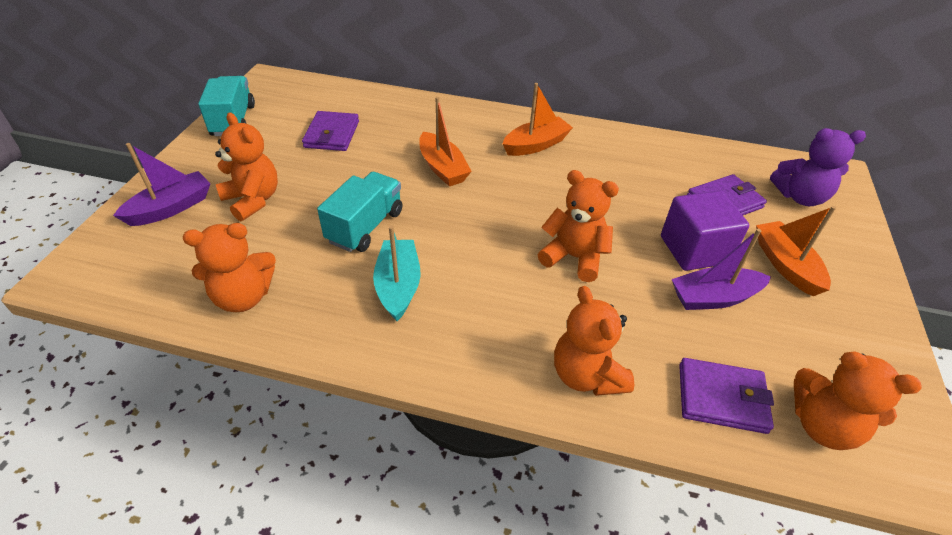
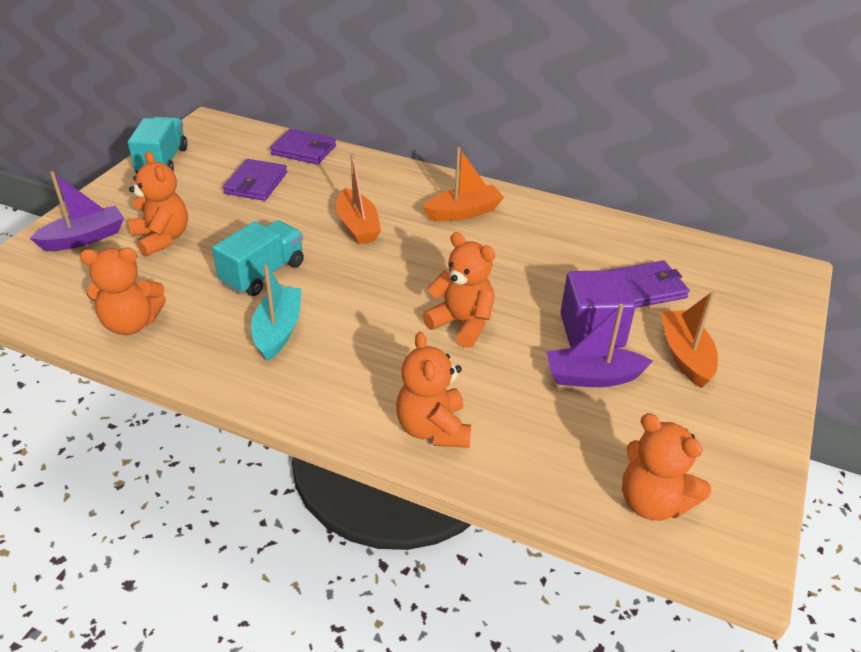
camera: 10 degrees right, 5 degrees down
purple wallet [679,358,774,434] -> purple wallet moved to [270,129,336,165]
purple teddy bear [770,128,866,206] -> none

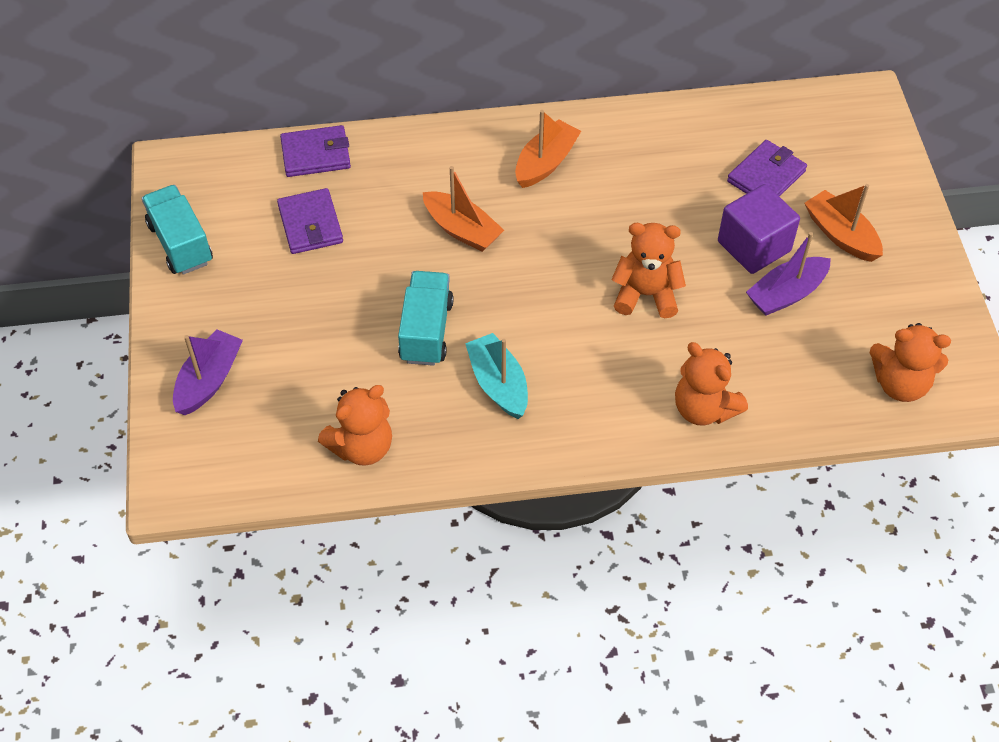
camera: 30 degrees left, 15 degrees up
orange teddy bear [129,151,188,257] -> none

